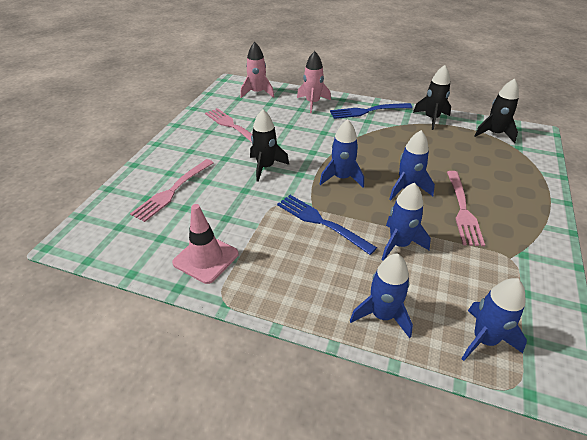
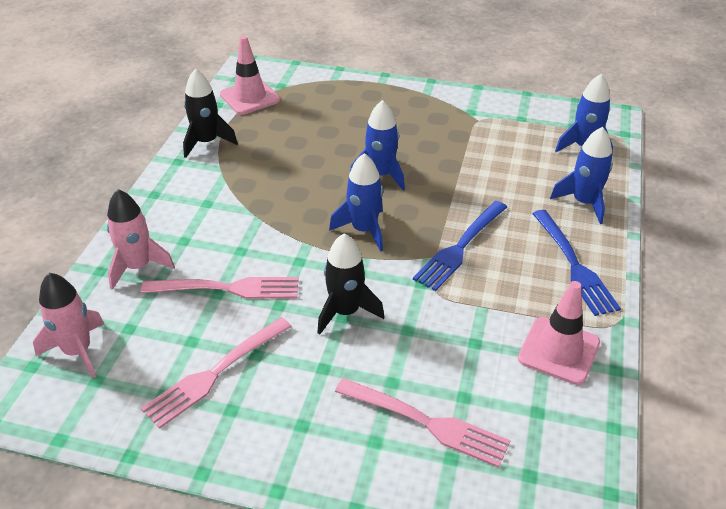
camera: 95 degrees left, 0 degrees up
blue fork [330,103,412,119] -> blue fork moved to [532,210,621,316]
blue rocket [381,183,431,261] -> none
pink fork [447,171,485,246] -> pink fork moved to [141,277,298,299]
black rocket [474,78,519,143] -> pink traffic cone [220,36,280,115]

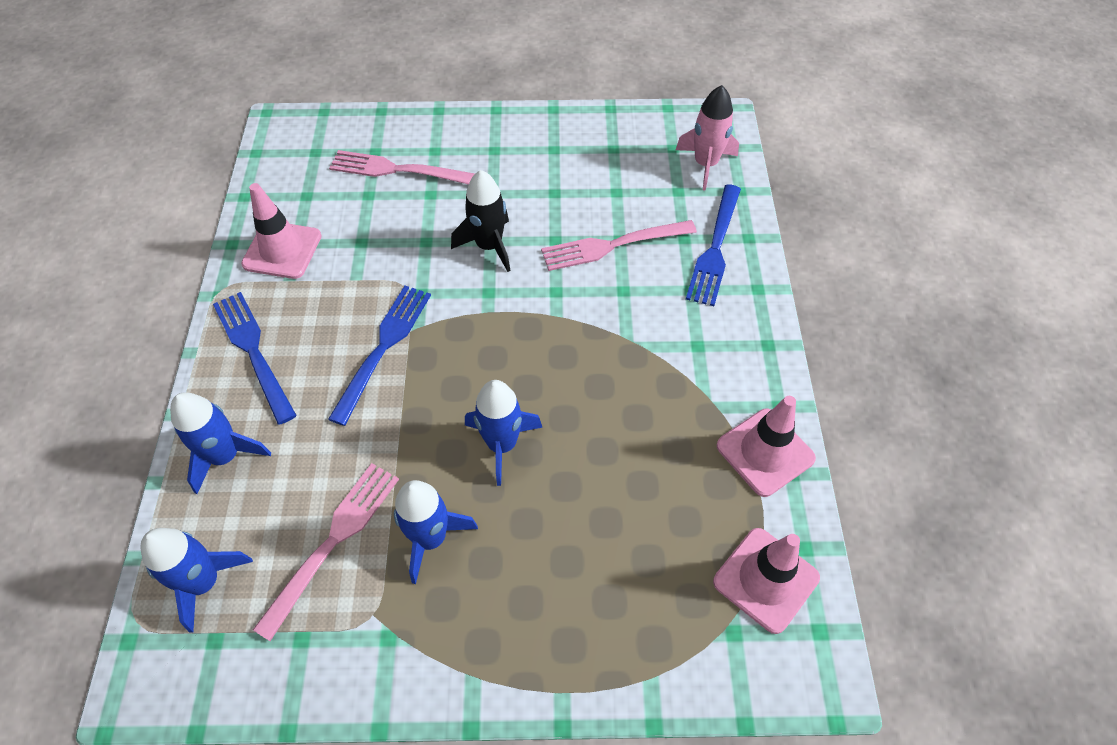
camera: 165 degrees right, 15 degrees up
pink rocket [107,189,175,290] -> blue fork [686,184,741,306]
pink fork [141,317,292,429] -> pink fork moved to [253,463,399,641]
black rocket [183,69,238,158] -> pink traffic cone [717,396,816,497]
blue rocket [329,153,383,252] -> blue rocket moved to [394,480,478,584]

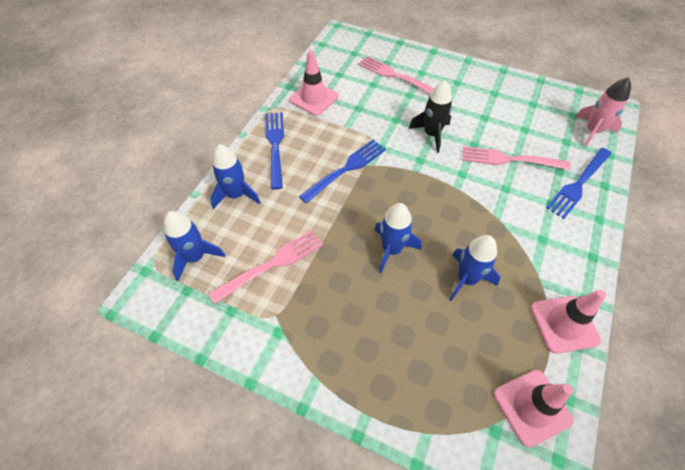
camera: 25 degrees right, 0 degrees up
blue rocket [394,480,478,584] -> blue rocket moved to [449,235,500,301]

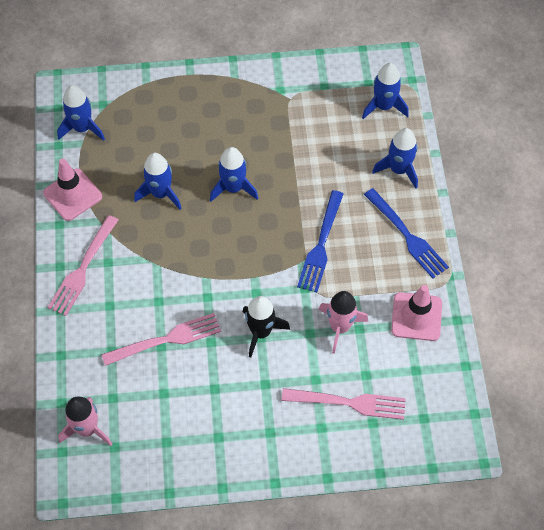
camera: 150 degrees right, 5 degrees up
pink fork [208,230,323,304] -> pink fork moved to [48,215,118,316]
pink traffic cone [494,370,573,448] -> blue rocket [57,85,105,141]
blue fork [546,148,611,219] -> none
none -> pink rocket [318,291,368,354]

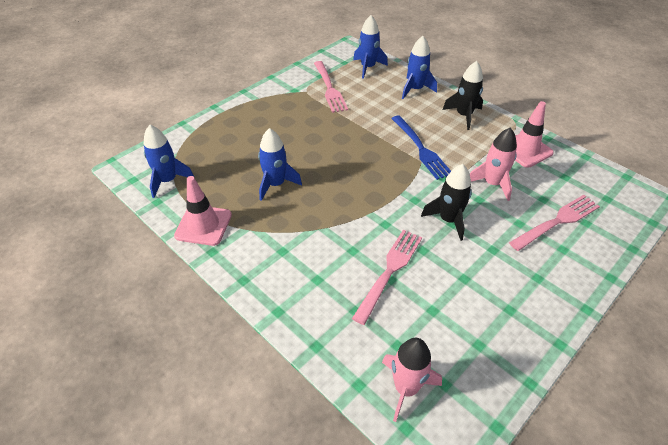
camera: 40 degrees left, 15 degrees down
pink fork [48,215,118,316] -> pink fork moved to [314,61,348,113]
blue rocket [210,147,258,202] -> none
blue fork [364,188,449,278] -> black rocket [442,61,483,130]

